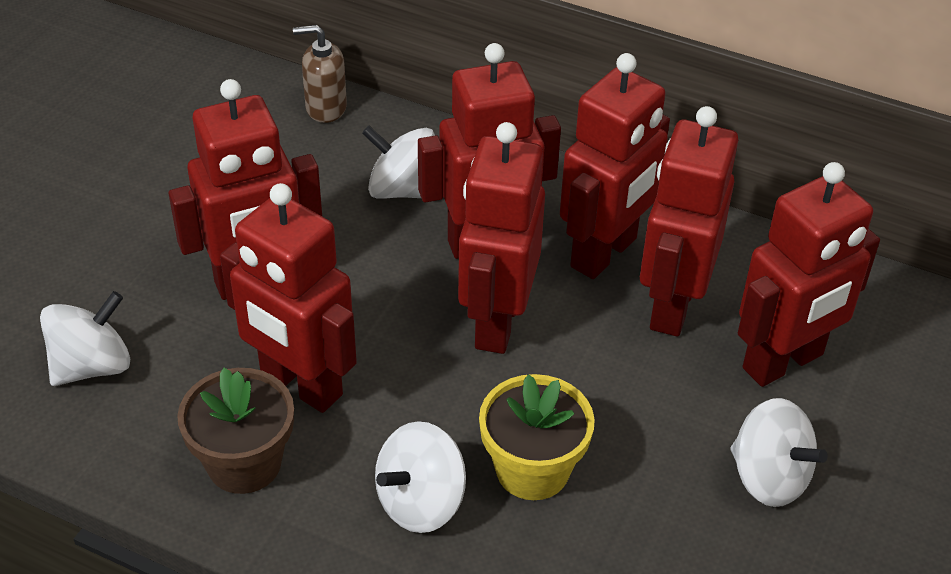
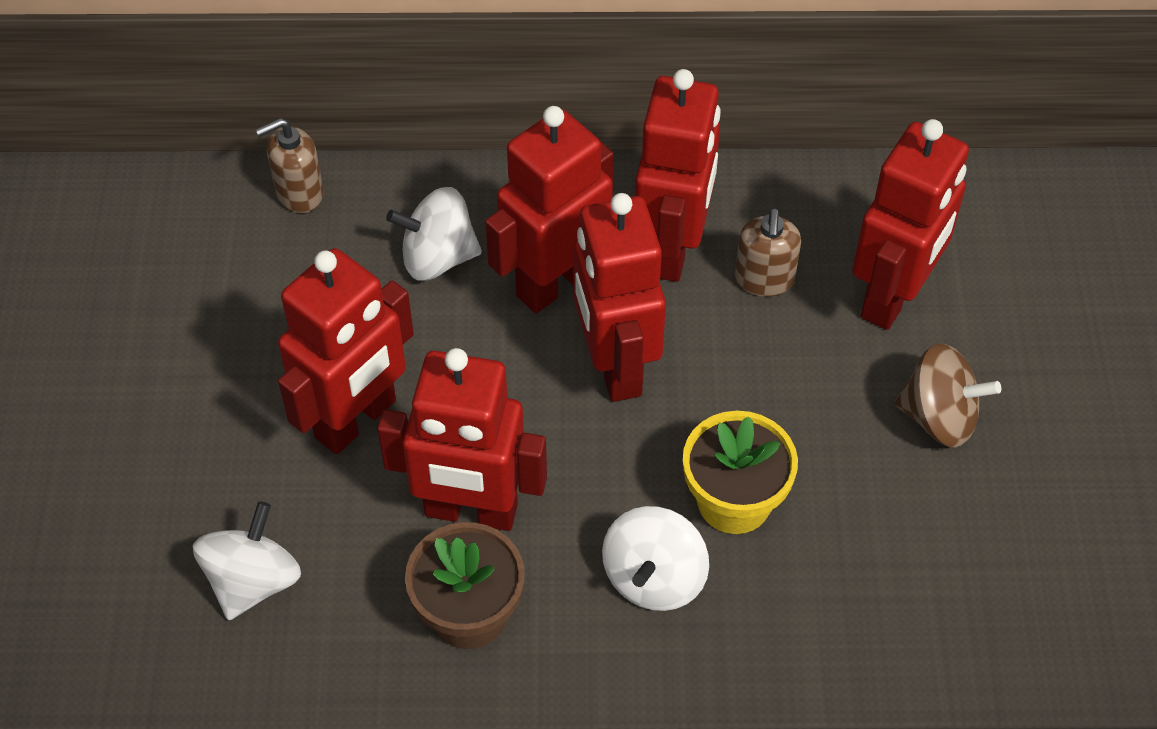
camera: 25 degrees left, 10 degrees up
red robot [640,106,738,337] -> brown soap dispenser [735,208,801,297]
white spinning top [730,398,828,507] -> brown spinning top [894,343,1001,447]

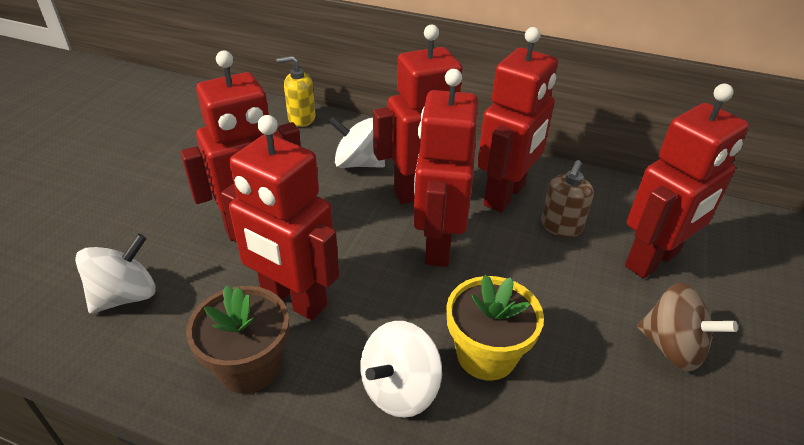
camera: 20 degrees right, 15 degrees down
brown soap dispenser [256,118,324,213] -> yellow soap dispenser [276,56,316,127]

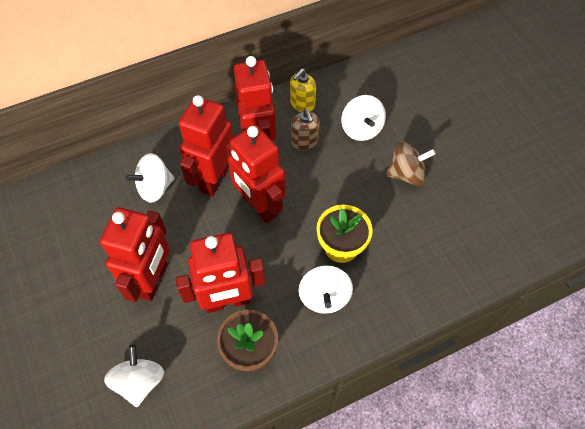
camera: 45 degrees left, 20 degrees up
yellow soap dispenser [276,56,316,127] -> yellow soap dispenser moved to [290,68,316,112]
red robot [625,84,749,279] -> white spinning top [341,95,386,141]

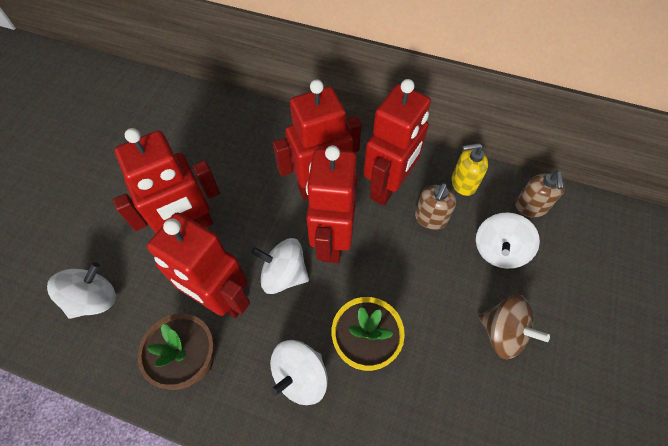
camera: 45 degrees right, 0 degrees up
white spinning top [125,153,175,203] -> white spinning top moved to [251,238,309,294]
none -> brown soap dispenser [515,171,565,217]

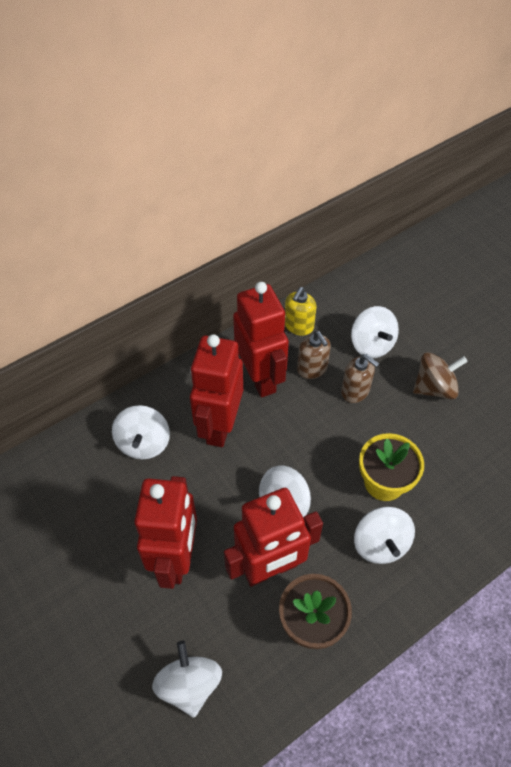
camera: 55 degrees left, 5 degrees down
red robot [306,145,358,263] -> none
brown soap dispenser [515,171,565,217] -> brown soap dispenser moved to [341,354,379,403]
none -> white spinning top [112,405,170,459]

